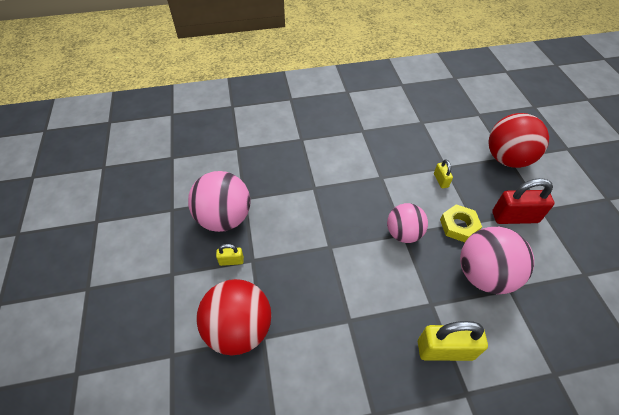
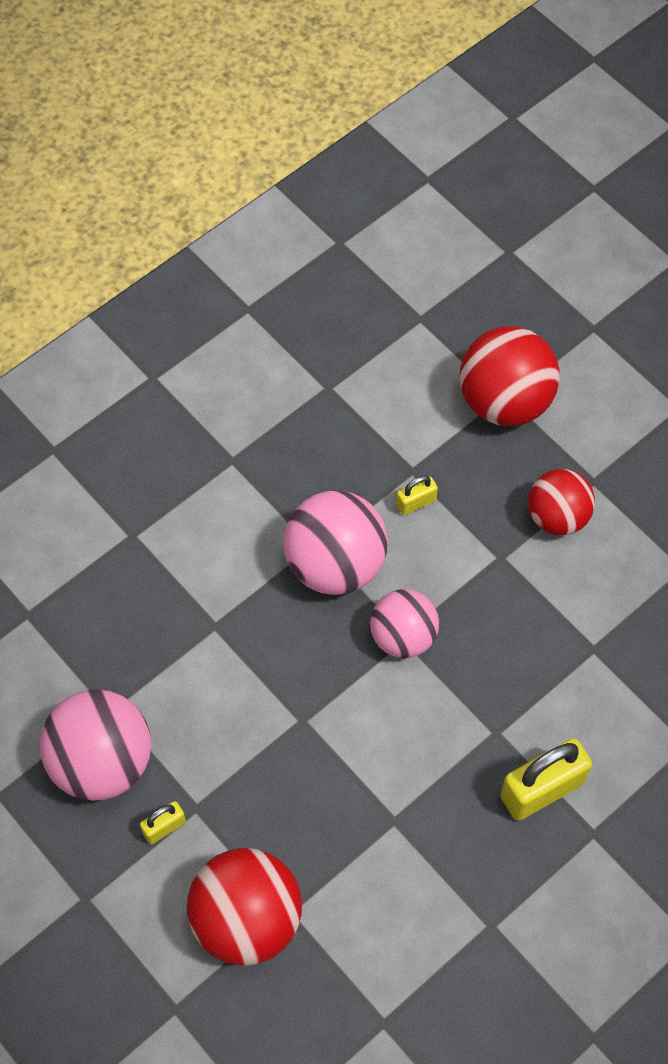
camera: 30 degrees left, 10 degrees up
yellow padlock [434,159,453,188] -> yellow padlock turned 75 degrees counterclockwise [396,475,438,515]
yellow nut [440,204,482,242] -> none
pink ball [460,227,534,294] -> pink ball moved to [283,490,388,595]
red padlock [492,178,555,224] -> red ball [528,469,595,535]

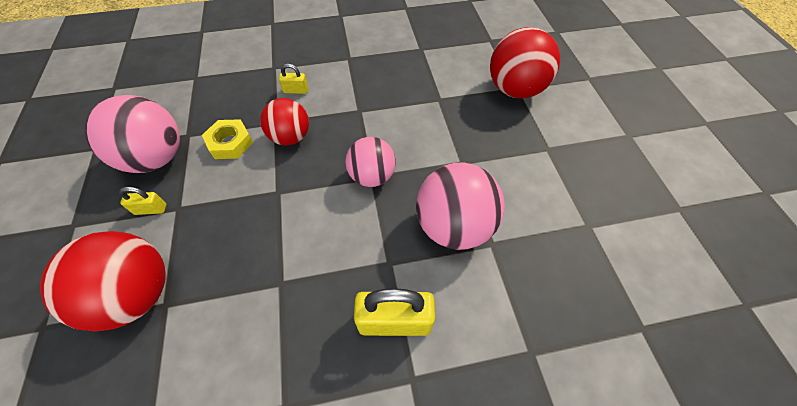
camera: 30 degrees right, 5 degrees down
pink ball [283,490,388,595] -> pink ball moved to [416,163,505,250]
yellow padlock [396,475,438,515] -> yellow padlock moved to [279,64,308,94]
red ball [528,469,595,535] -> red ball moved to [260,98,309,146]
none -> yellow nut [202,119,253,159]

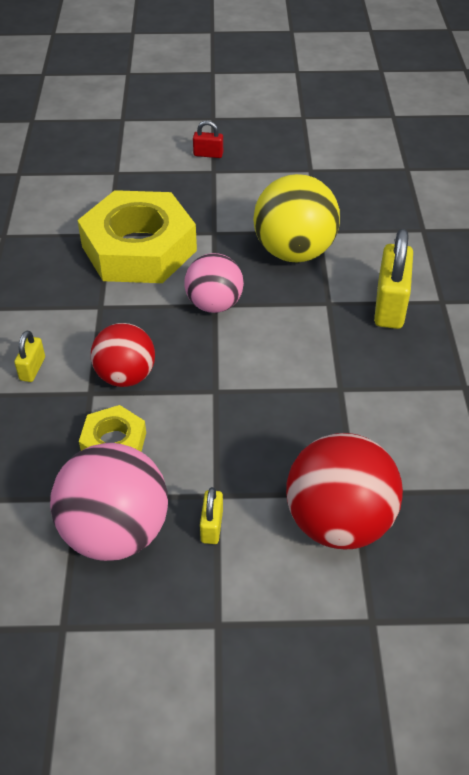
camera: 80 degrees left, 10 degrees down
pink ball [416,163,505,250] -> yellow ball [253,174,340,262]
red ball [490,27,560,98] -> none
none -> yellow nut [77,190,197,283]
none -> red padlock [193,120,223,158]

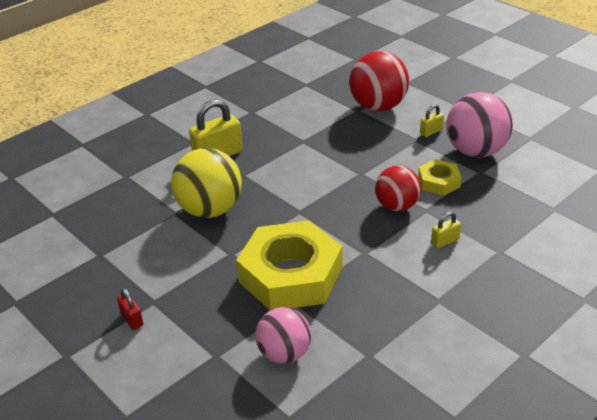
camera: 130 degrees left, 10 degrees down
pink ball [184,253,244,313] -> pink ball moved to [255,307,311,364]

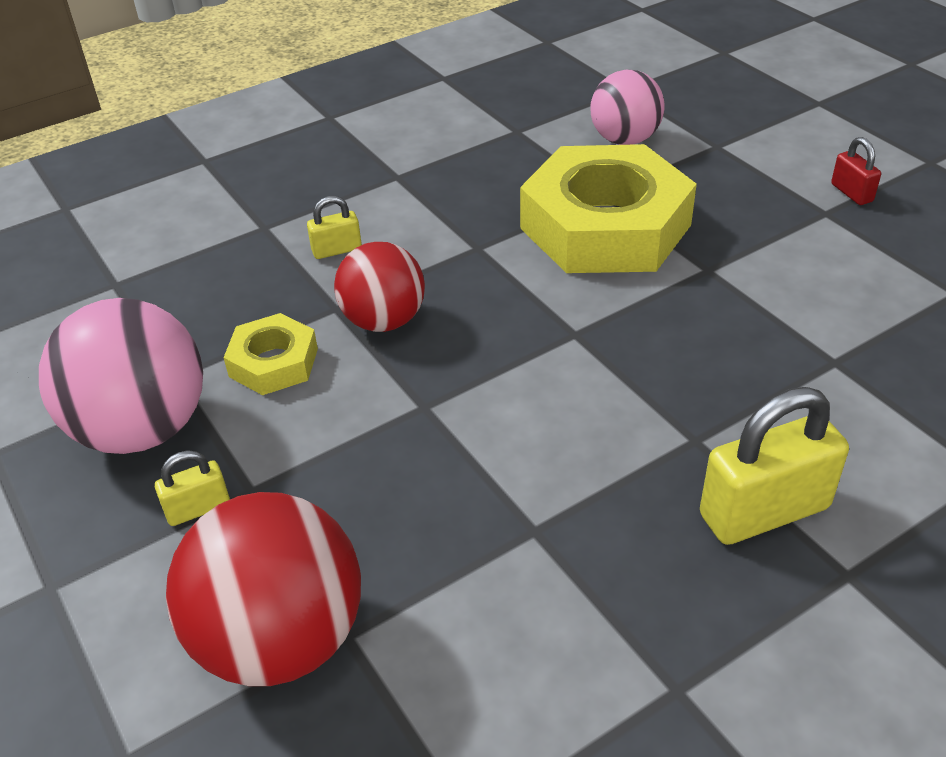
camera: 170 degrees left, 5 degrees up
yellow ball [171,148,242,218] -> none

